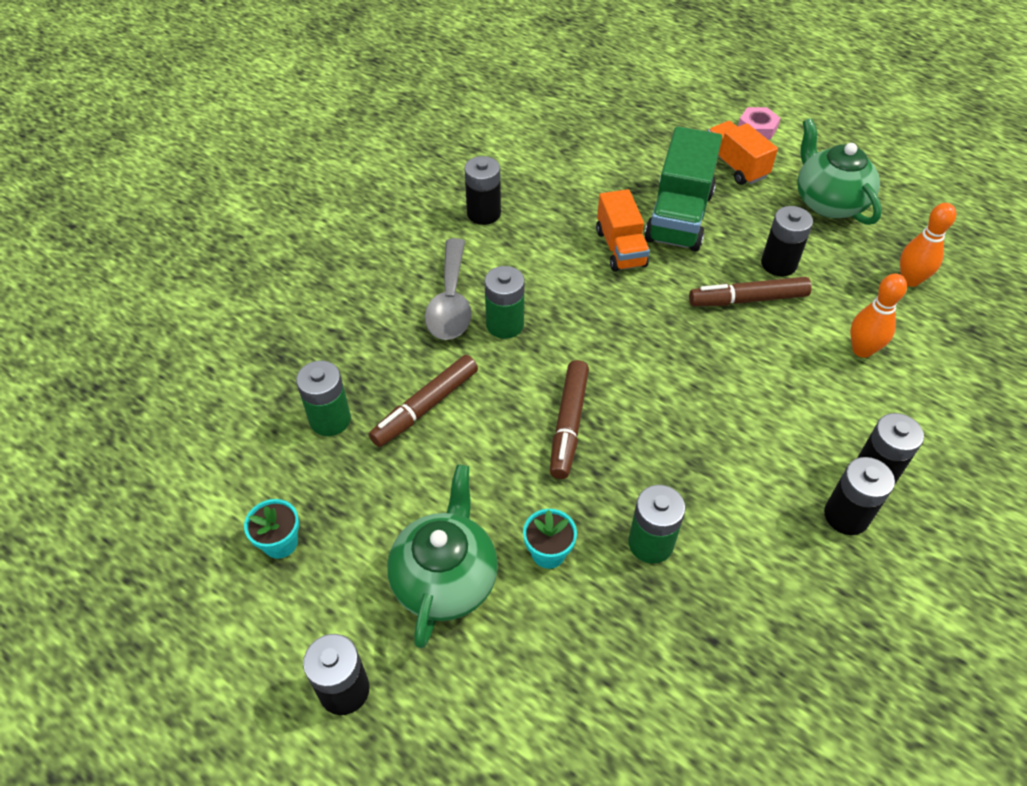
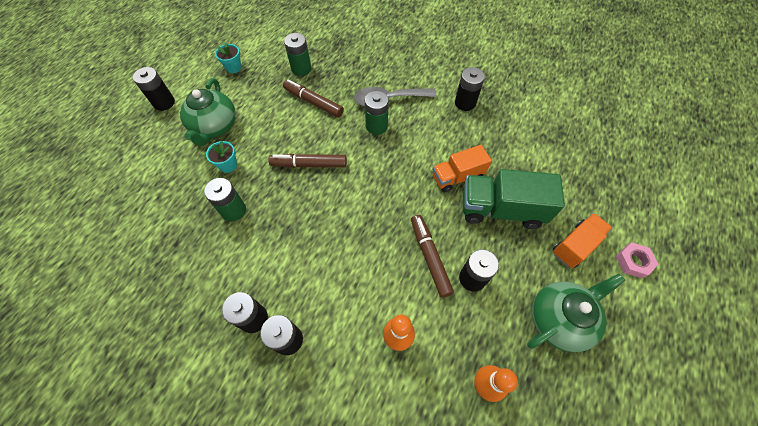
camera: 80 degrees right, 10 degrees up
green teapot [387,464,498,648] -> green teapot turned 90 degrees clockwise [180,78,236,146]

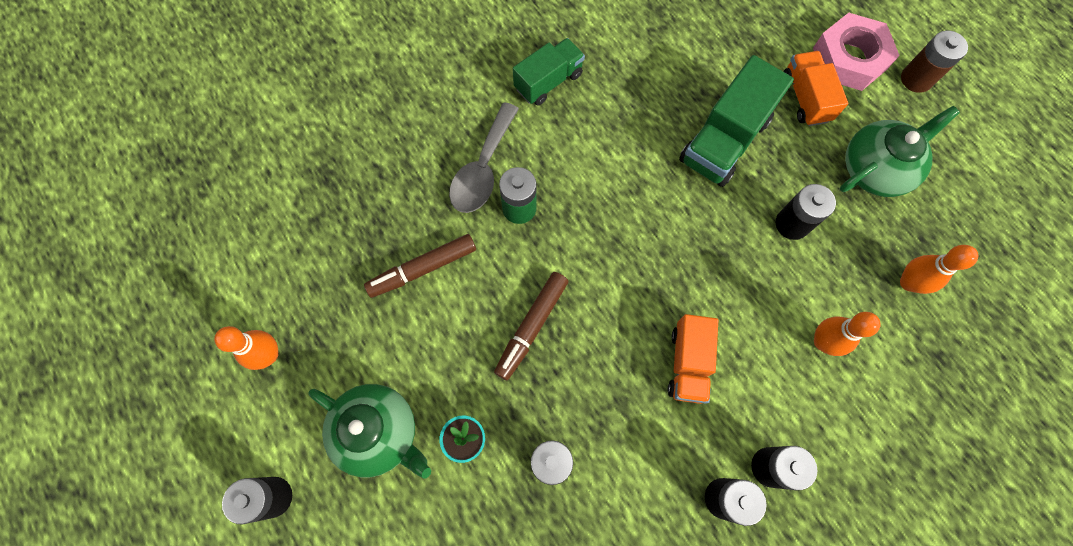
camera: 60 degrees left, 10 degrees up
turquoise flower pot [215,43,242,73] -> orange bowling pin [214,326,278,370]
green battery [284,33,311,76] -> none
brown marker [411,215,454,298] -> none
orange truck [433,145,492,192] -> orange truck moved to [668,314,718,404]
black battery [455,67,485,111] -> green truck [513,38,585,106]
green teapot [527,274,625,352] -> green teapot turned 60 degrees clockwise [840,106,960,197]
pink nut [616,242,658,278] -> pink nut [813,13,900,91], size x1.83
none -> brown battery [901,30,968,93]

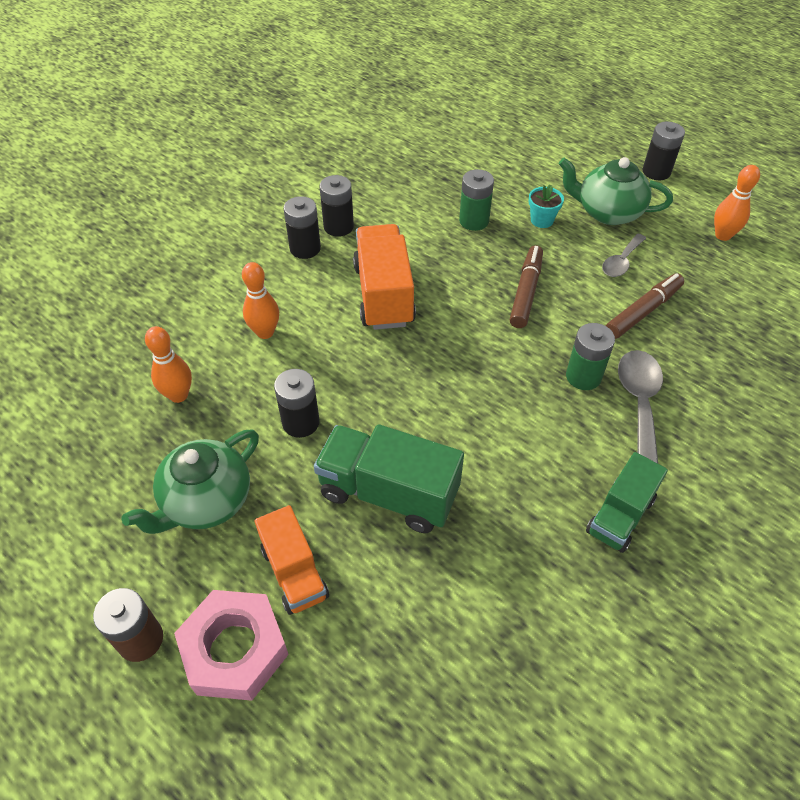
camera: 165 degrees right, 20 degrees down
orange truck [668,314,718,404] -> orange truck [353,224,416,330], size x1.55
green truck [679,55,794,187] -> green truck turned 90 degrees counterclockwise [314,424,464,533]
none -> grey spoon [602,234,646,277]

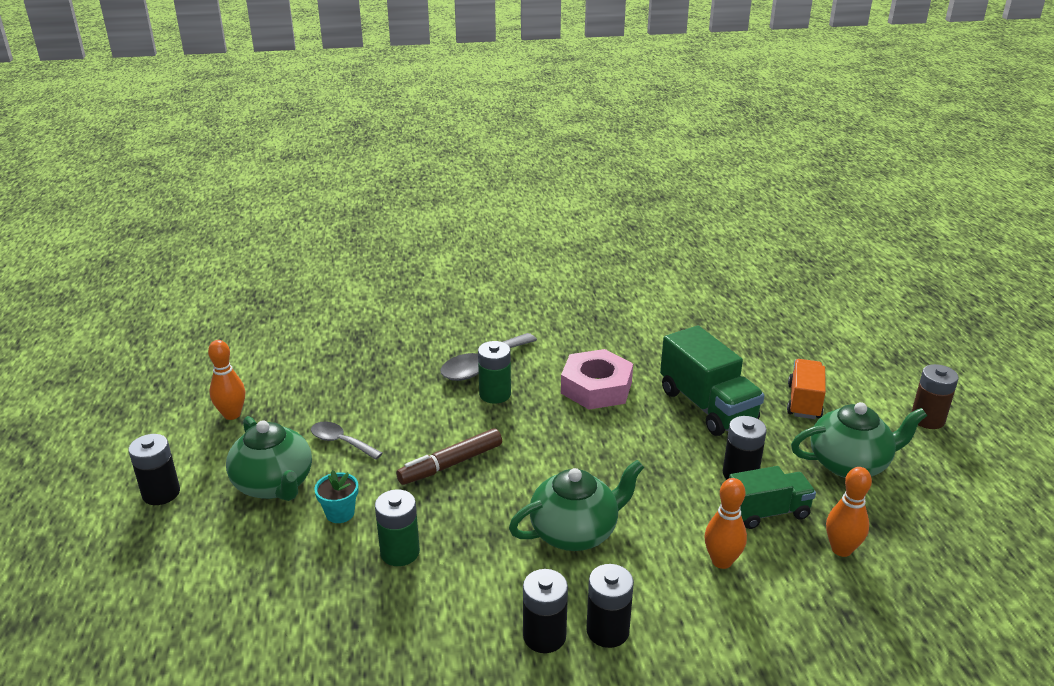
camera: 140 degrees left, 20 degrees down
pink nut [174,590,289,701] -> pink nut moved to [561,349,633,410]
orange truck [353,224,416,330] -> green teapot [509,460,644,551]
green truck [586,452,668,553] -> green truck moved to [729,466,816,529]
grey spoon [602,234,646,277] -> grey spoon turned 135 degrees counterclockwise [311,422,383,460]
brown marker [606,273,684,339] -> none

